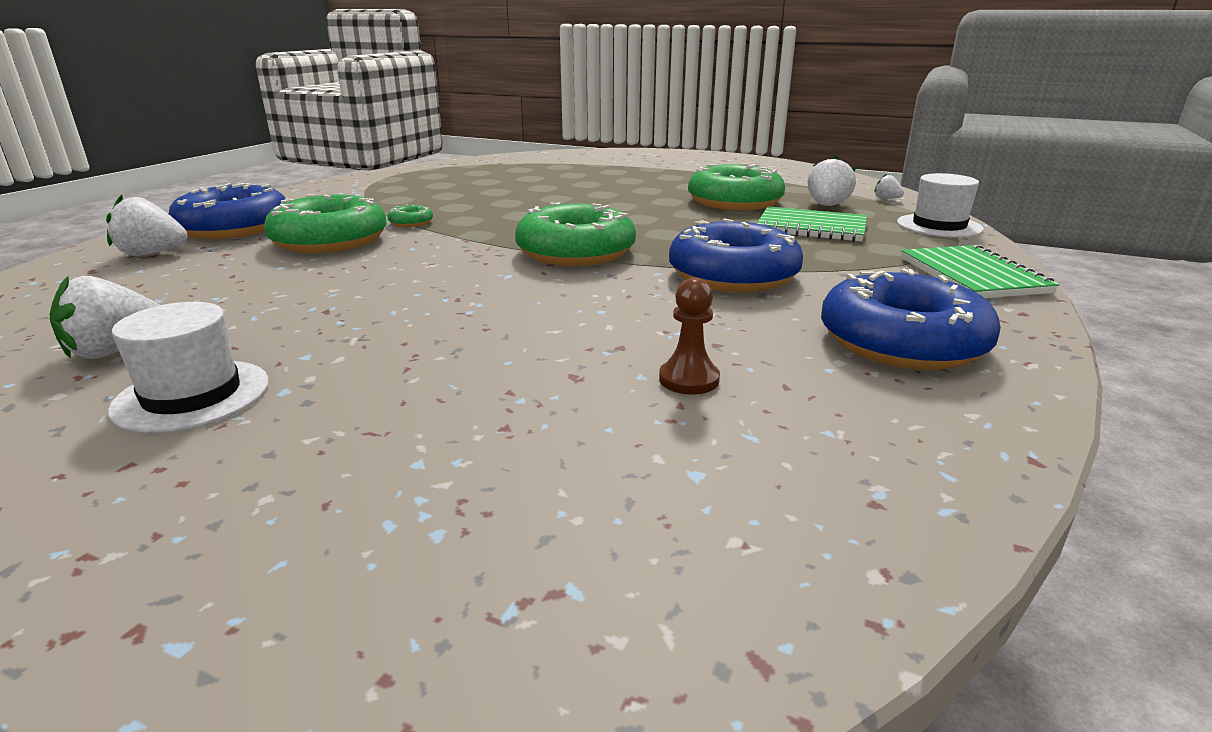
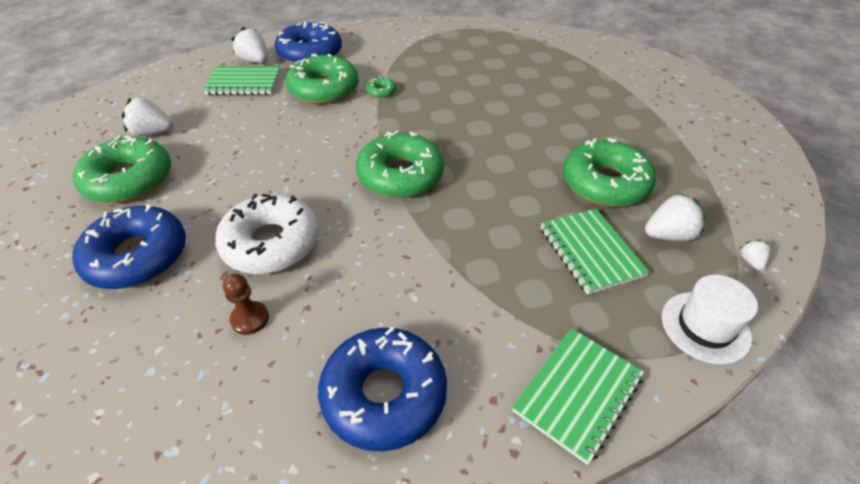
camera: 50 degrees right, 20 degrees up
white hat [108,302,269,433] -> green donut [73,136,171,203]
blue donut [669,218,803,292] -> blue donut moved to [73,204,186,289]
none -> green notebook [203,66,281,95]
none -> white donut [215,194,319,274]

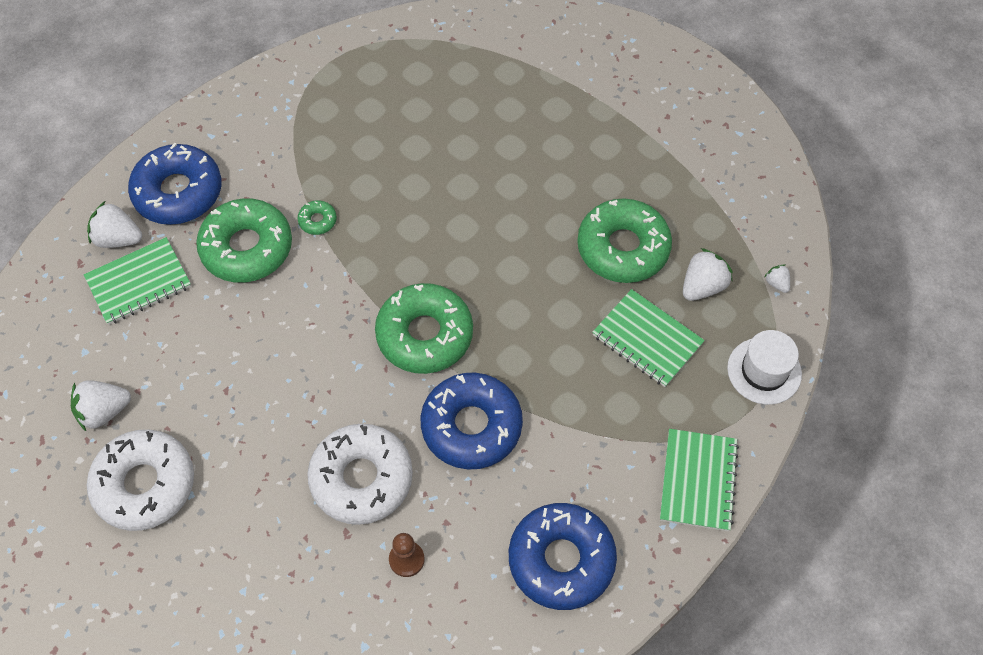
camera: 30 degrees left, 15 degrees up
green donut [73,136,171,203] -> white donut [87,430,194,531]
blue donut [73,204,186,289] -> blue donut moved to [421,373,523,469]

